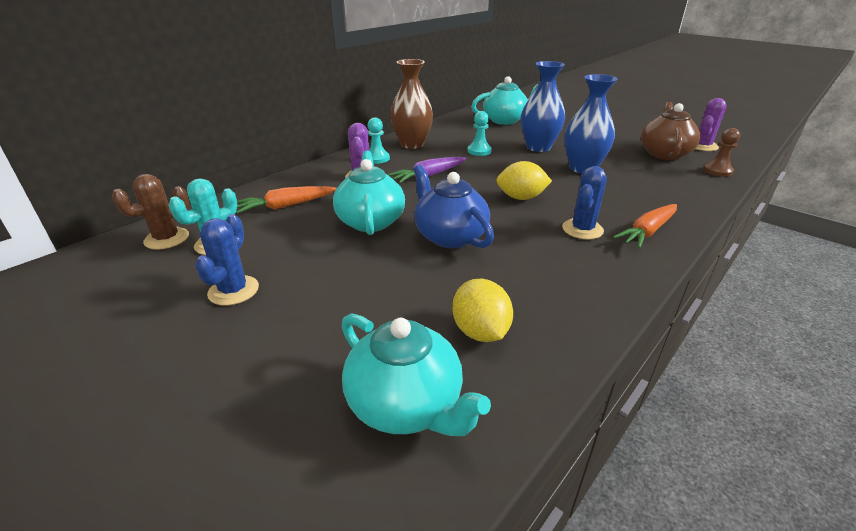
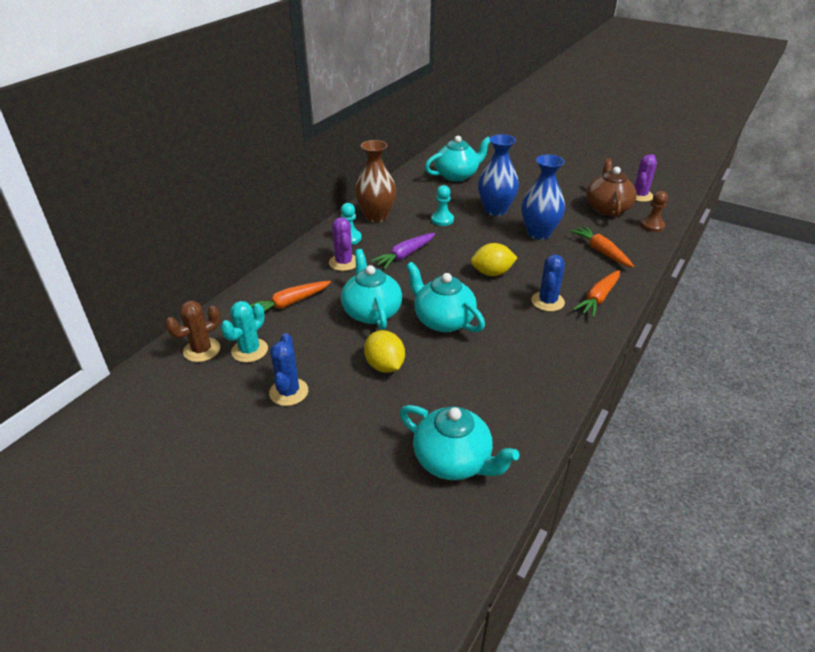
camera: 10 degrees left, 5 degrees up
blue teapot [414,165,494,248] -> turquoise teapot [406,262,485,332]
yellow lemon [452,278,513,342] -> yellow lemon moved to [364,330,405,373]
none -> orange carrot [570,226,634,267]

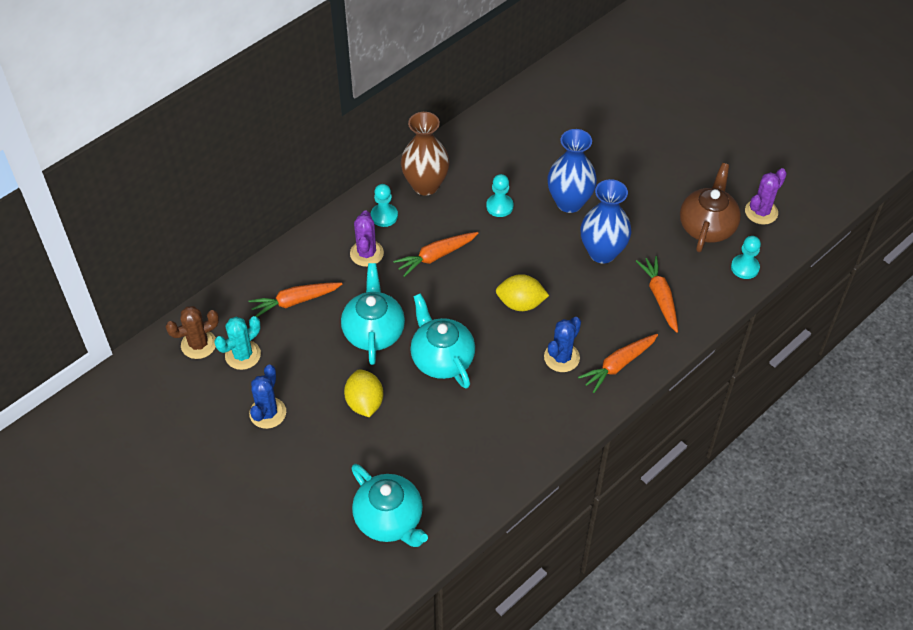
camera: 15 degrees right, 15 degrees up
purple carrot [371,233,435,269] -> orange carrot [393,232,479,277]
turquoise teapot [425,136,490,182] -> none
brown pawn [641,191,668,232] -> turquoise pawn [731,236,761,279]

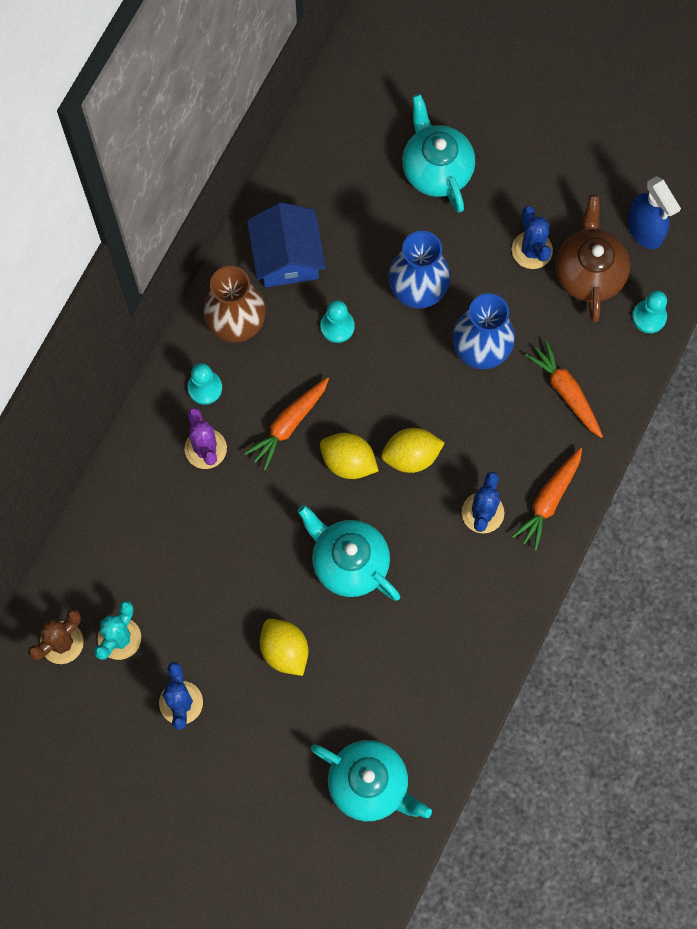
camera: 20 degrees left, 20 degrees up
orange carrot [249,282,342,317] -> none
turquoise teapot [341,263,405,365] -> turquoise teapot moved to [402,94,475,213]
purple cactus [745,168,787,225] -> blue spray bottle [627,176,681,249]
none -> blue house [247,202,326,287]
none -> yellow lemon [320,433,379,479]
none -> blue cactus [512,206,553,269]

